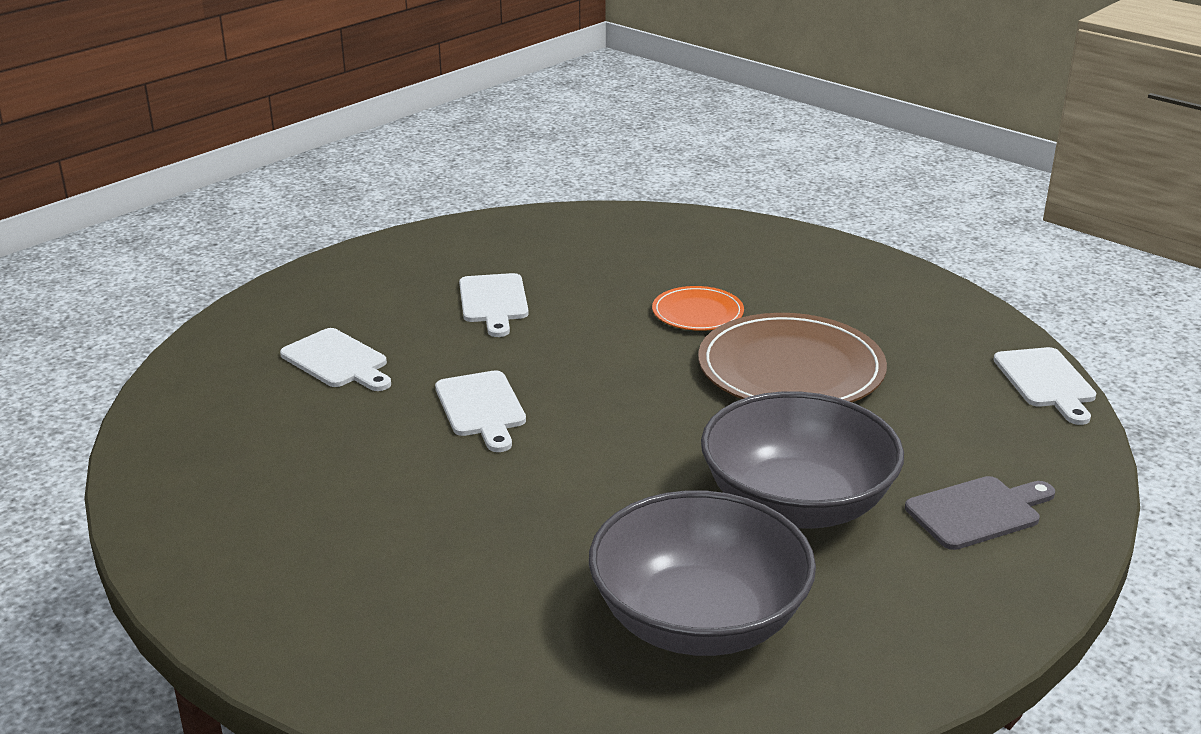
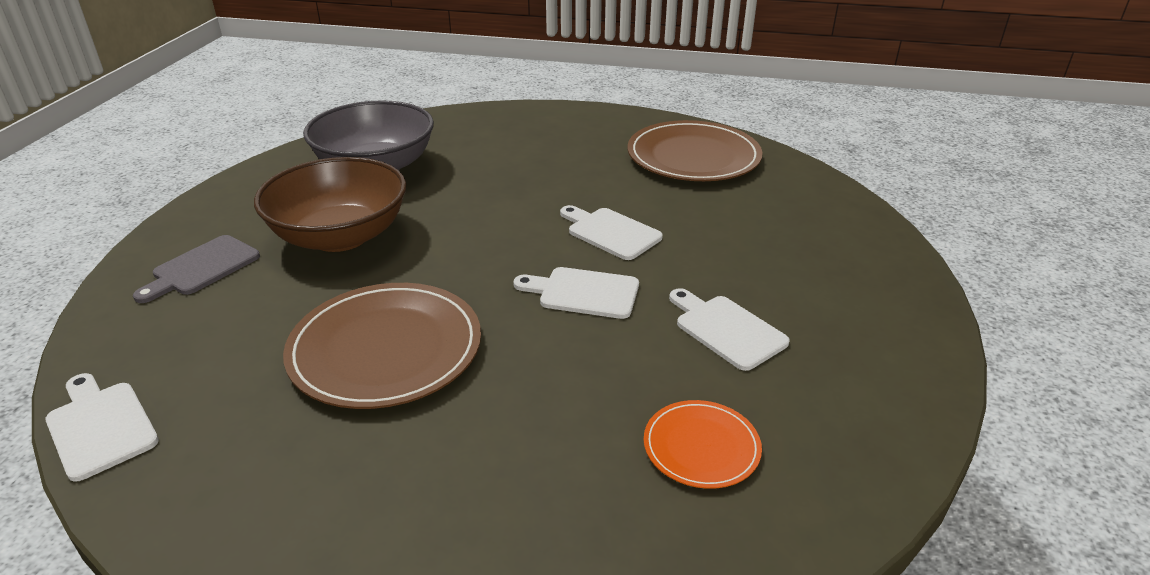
camera: 150 degrees right, 5 degrees up
white cutting board [280,328,391,391] -> white cutting board moved to [513,267,639,319]
orange plate [652,286,744,331] -> orange plate moved to [644,400,762,489]
grey bowl [701,391,904,529] -> brown bowl [254,157,406,252]
none -> brown plate [628,120,762,181]

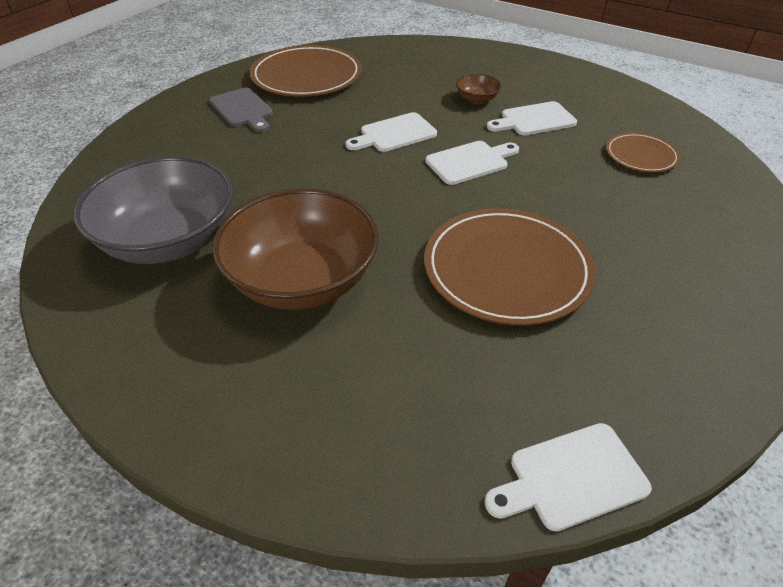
camera: 70 degrees left, 10 degrees up
grey cutting board [133,235,260,303] -> grey cutting board moved to [209,88,273,132]
white cutting board [513,267,639,319] -> white cutting board turned 150 degrees counterclockwise [425,141,519,185]
orange plate [644,400,762,489] -> brown plate [606,133,680,172]
none -> brown bowl [456,74,501,104]

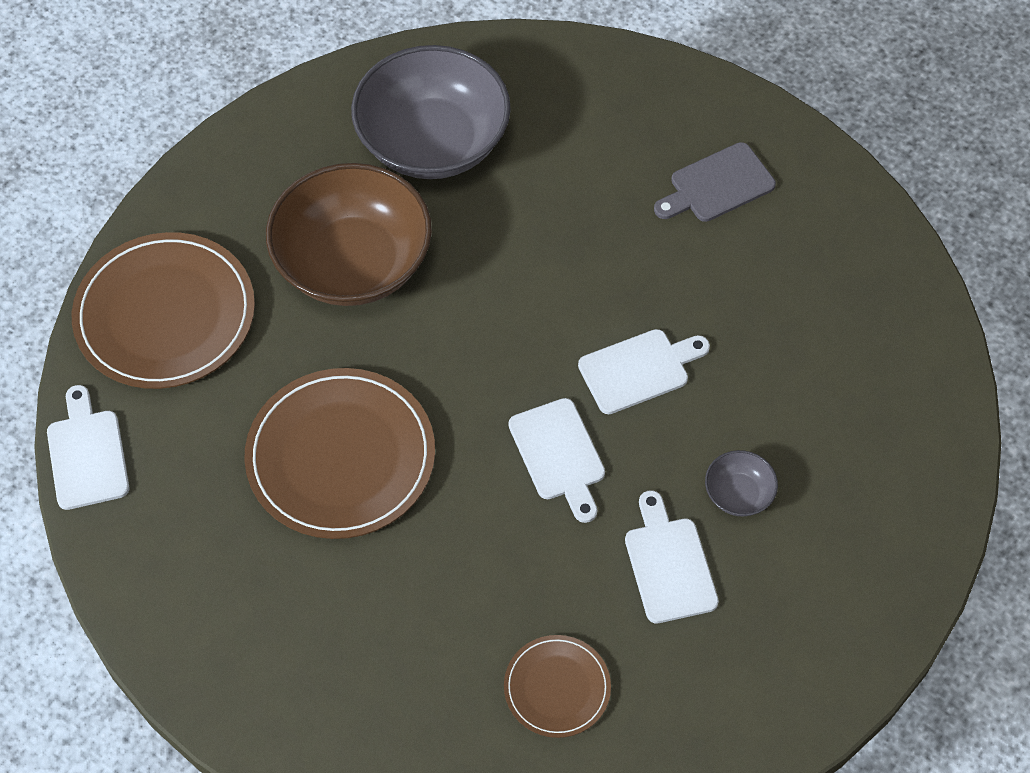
camera: 95 degrees right, 15 degrees up
brown plate [250,45,362,97] -> brown plate moved to [72,232,255,389]
white cutting board [346,112,437,152] -> white cutting board turned 90 degrees clockwise [578,329,710,414]
brown bowl [456,74,501,104] -> grey bowl [705,450,778,516]

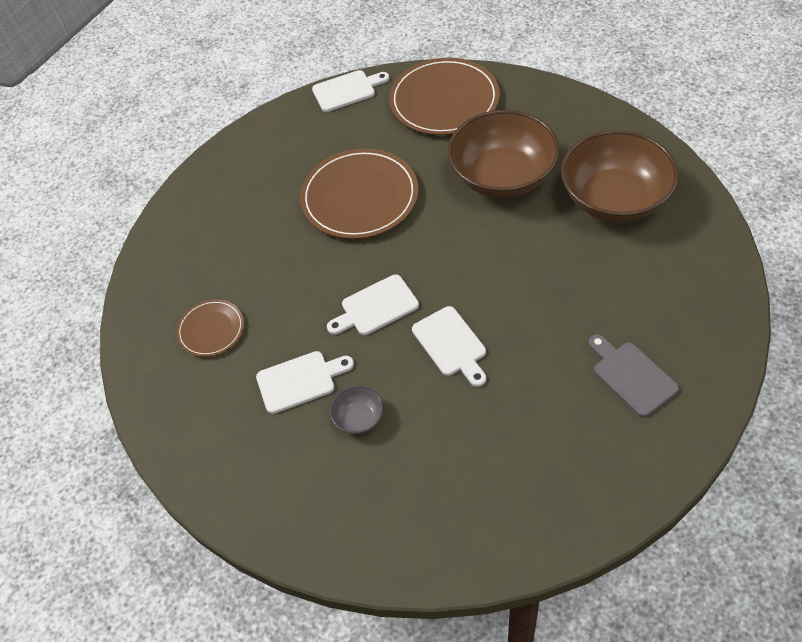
camera: 90 degrees right, 5 degrees down
grey bowl [351,45,511,179] -> brown bowl [561,130,678,222]

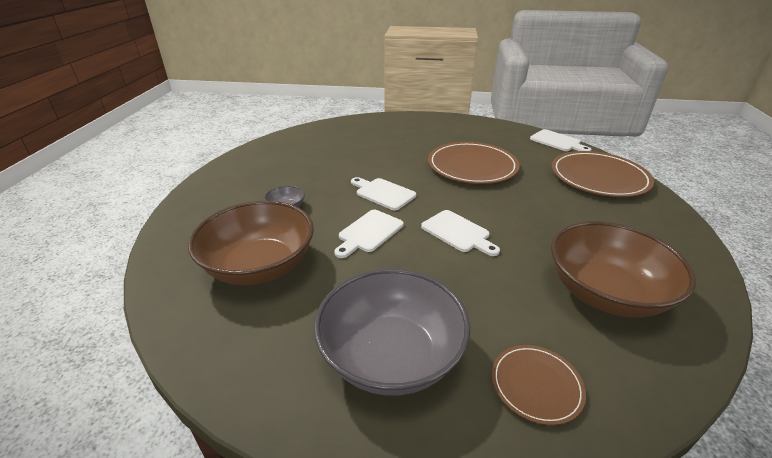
camera: 60 degrees right, 20 degrees down
brown plate [176,299,244,357] -> brown plate moved to [492,345,586,425]
white cutting board [256,351,354,414] -> white cutting board moved to [421,210,500,256]
brown bowl [448,110,560,198] -> brown bowl moved to [188,201,314,285]
grey cutting board [588,334,679,417] -> grey bowl [314,269,470,395]

